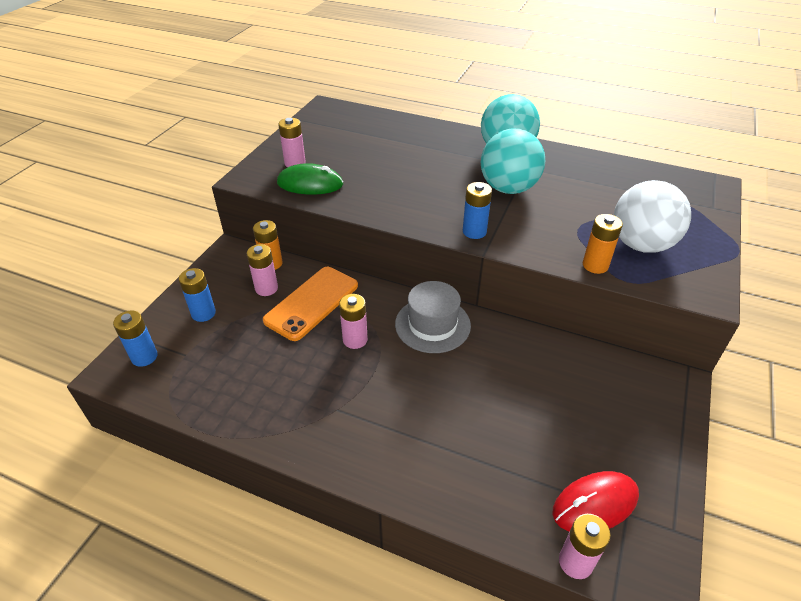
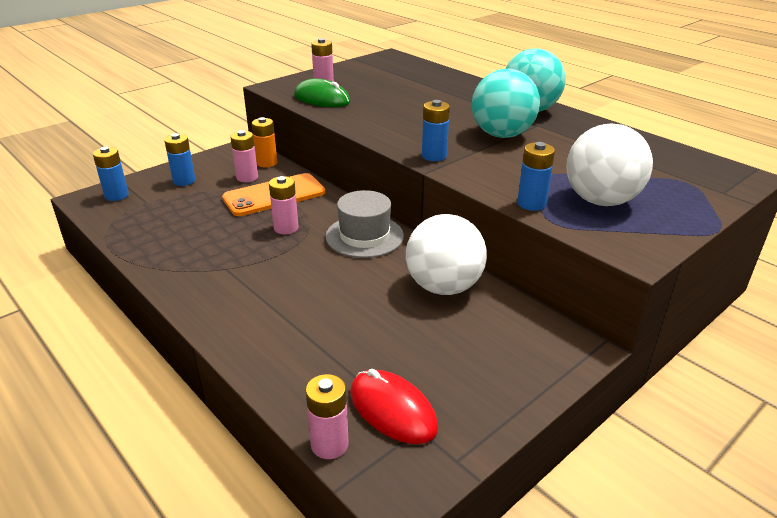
camera: 25 degrees right, 10 degrees down
red mouse [552,471,639,532] -> red mouse turned 45 degrees clockwise [350,369,438,444]
orange battery [583,214,623,274] -> blue battery [517,142,555,211]
none -> white ball [406,214,487,295]

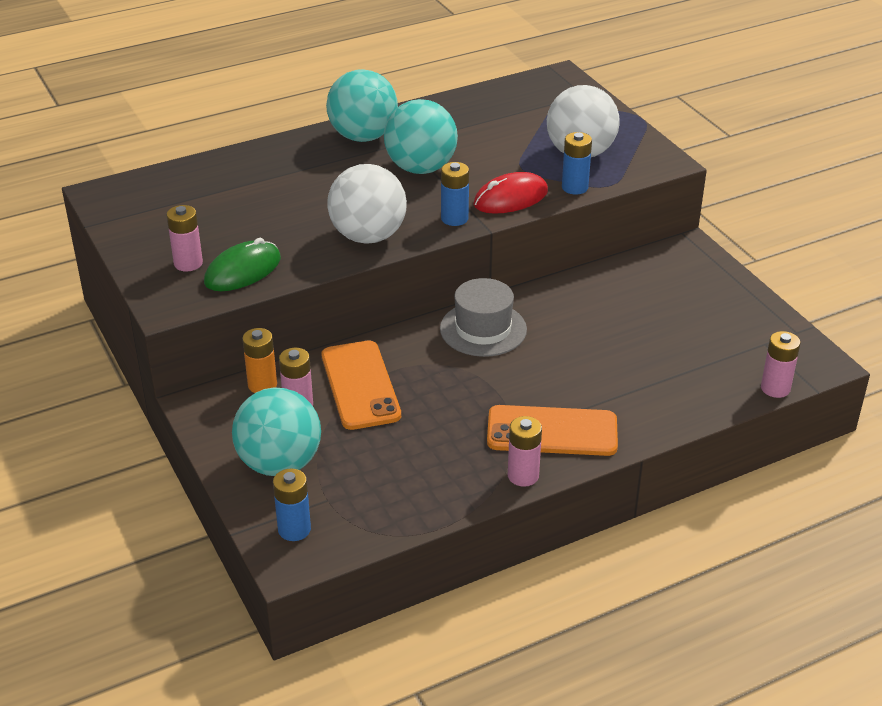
camera: 75 degrees left, 5 degrees up
blue battery [164,133,195,186] -> turquoise ball [232,387,321,476]
pink battery [269,176,299,234] -> pink battery moved to [508,416,542,487]
red mouse [350,369,438,444] -> red mouse moved to [473,172,548,214]
white ball [406,214,487,295] -> white ball moved to [327,164,407,244]
none -> orange phone [487,405,618,456]

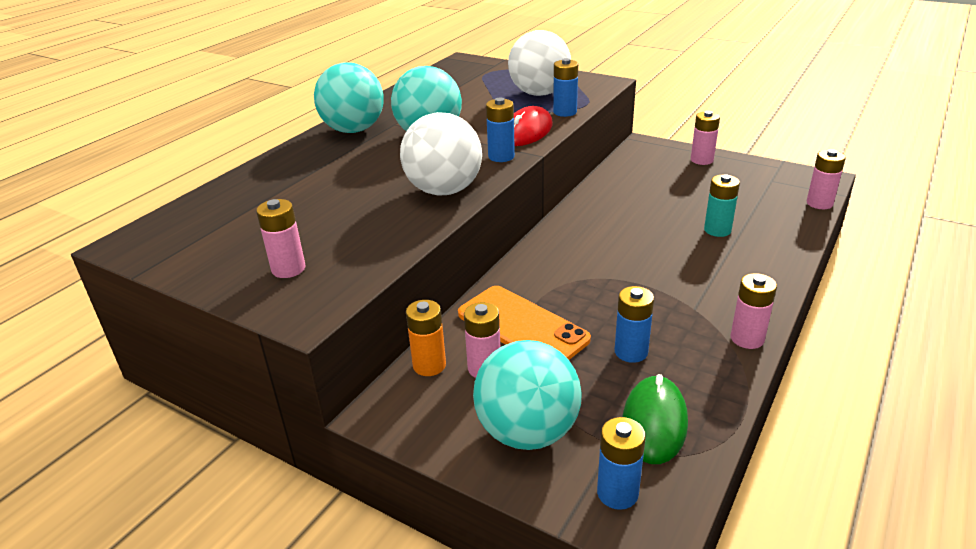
camera: 30 degrees left, 5 degrees down
green mouse [204,238,281,291] -> green mouse moved to [622,374,688,464]
grey hat [440,278,527,357] -> none
orange phone [487,405,618,456] -> none
none -> blue battery [615,286,654,363]
none -> pink battery [691,111,720,165]
none -> turquoise battery [704,174,740,237]

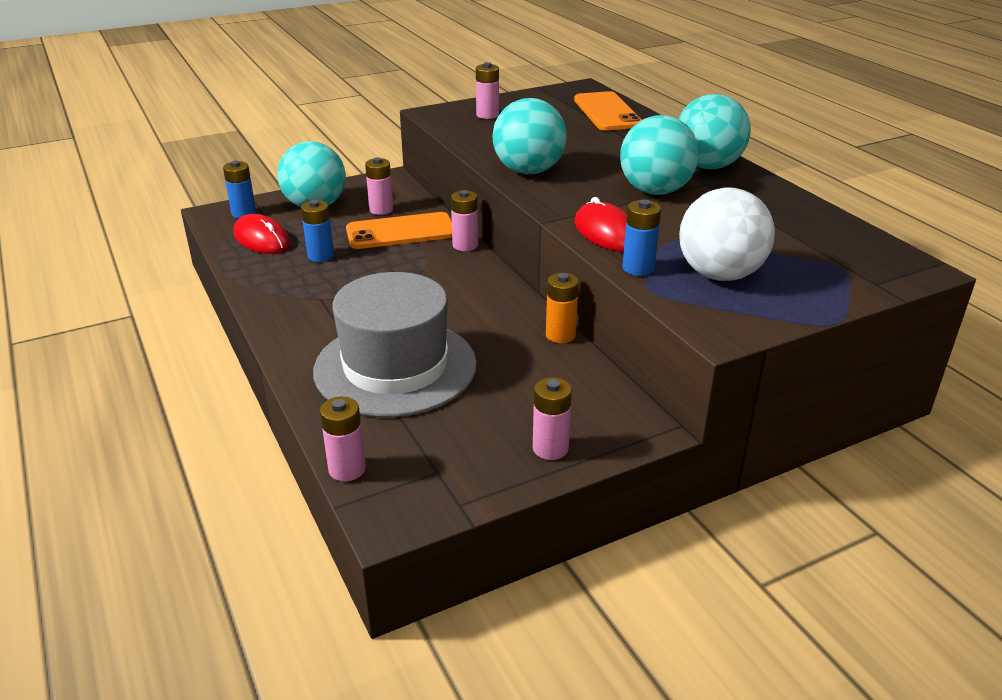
camera: 120 degrees right, 0 degrees up
white ball [400,112,482,196] -> turquoise ball [492,98,567,174]
orange battery [406,300,446,376] -> orange battery moved to [546,273,579,343]
blue battery [486,98,515,162] -> none
green mouse [622,374,688,464] -> red mouse [233,214,290,254]
turquoise battery [704,174,740,237] -> grey hat [313,272,477,417]
pink battery [731,273,777,349] -> pink battery moved to [451,190,478,251]
none -> orange phone [574,91,642,131]

